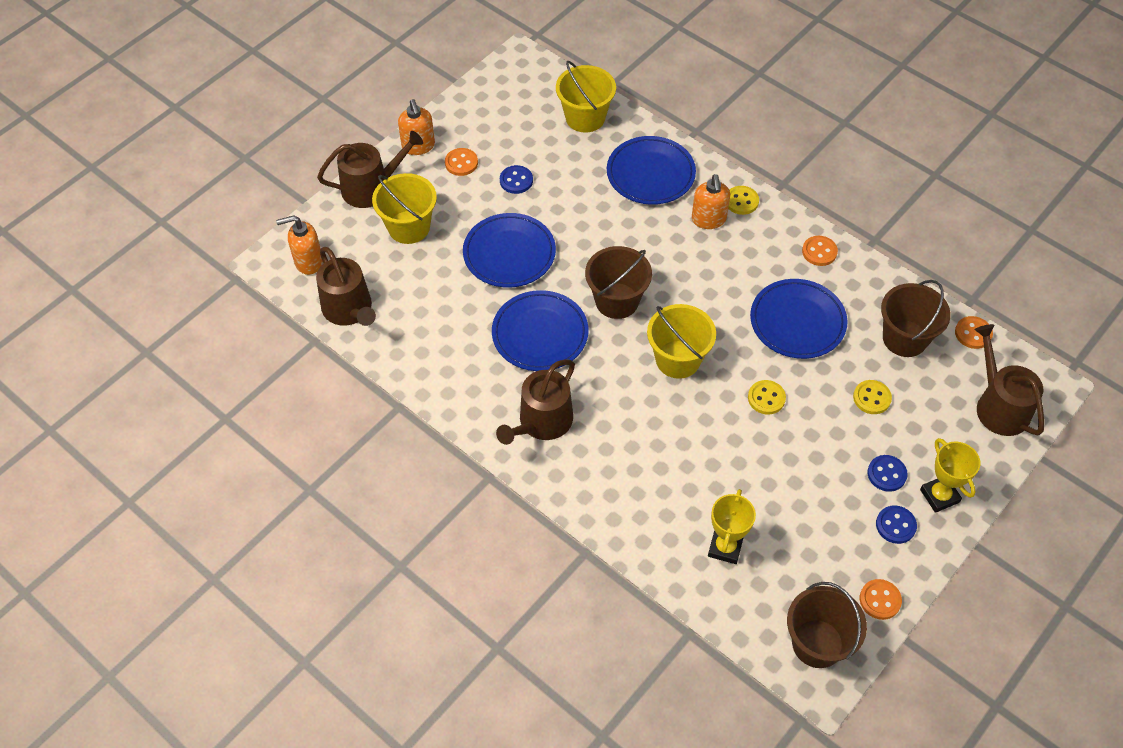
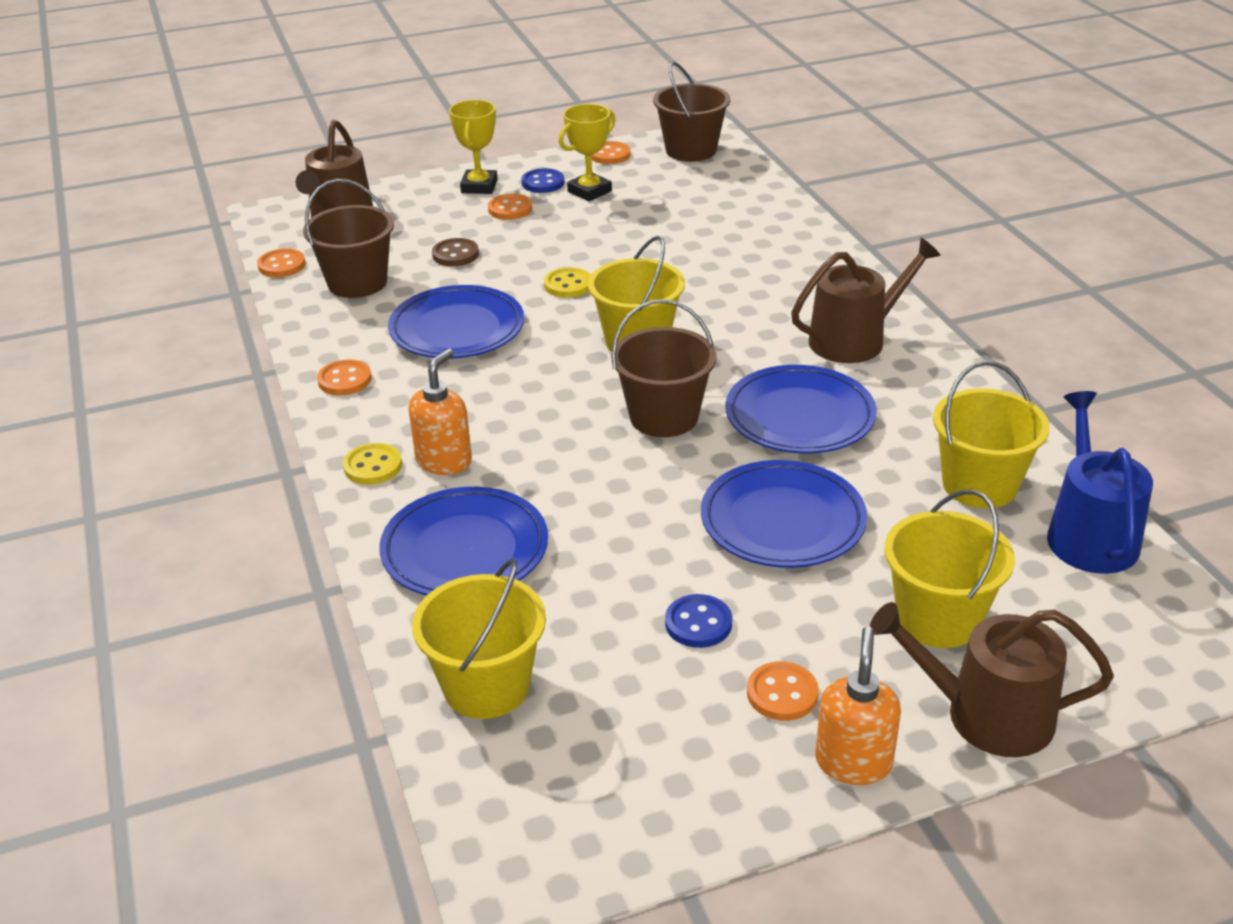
camera: 150 degrees left, 20 degrees down
orange soap dispenser [276,215,323,275] -> none
brown watering can [316,247,376,326] -> blue watering can [1047,391,1153,574]
yellow trophy [708,489,756,564] -> yellow trophy moved to [559,104,615,202]
yellow button [853,380,892,414] -> brown button [432,238,479,266]
blue button [867,455,908,492] -> orange button [488,194,532,220]
none -> yellow bucket [933,361,1050,508]

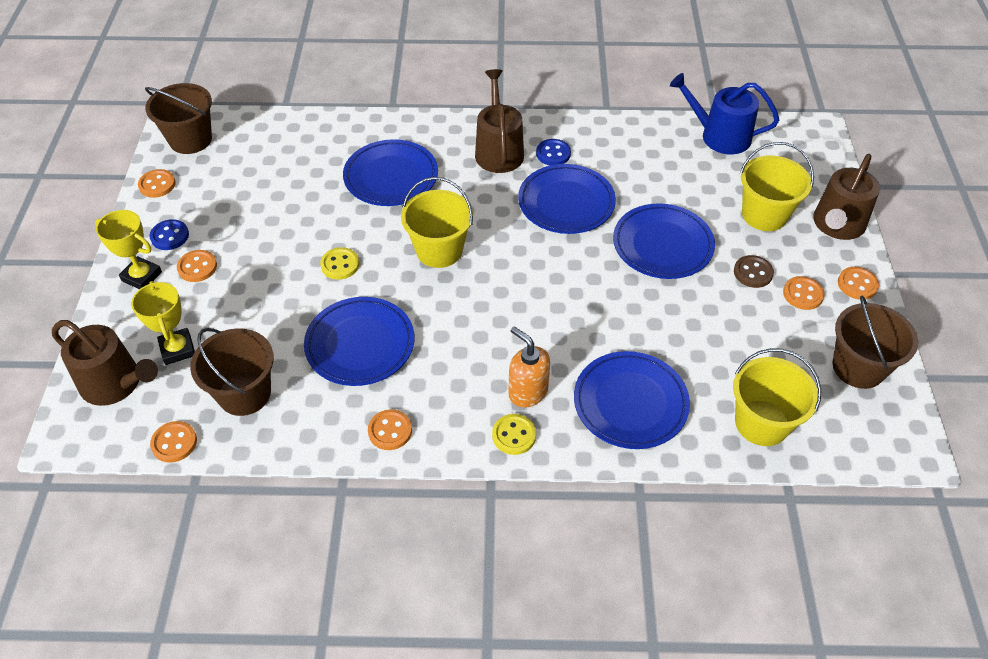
camera: 70 degrees left, 15 degrees up
brown button [432,238,479,266] -> brown button moved to [734,255,774,288]
yellow trophy [559,104,615,202] -> yellow trophy moved to [131,281,195,365]
brown bucket [611,299,717,437] -> brown bucket moved to [832,296,918,389]
blue button [665,594,732,648] -> blue button moved to [536,139,571,165]
orange soap dispenser [815,626,901,785] -> orange button [838,267,879,300]
yellow bucket [933,361,1050,508] -> none
none -> blue plate [343,139,438,206]

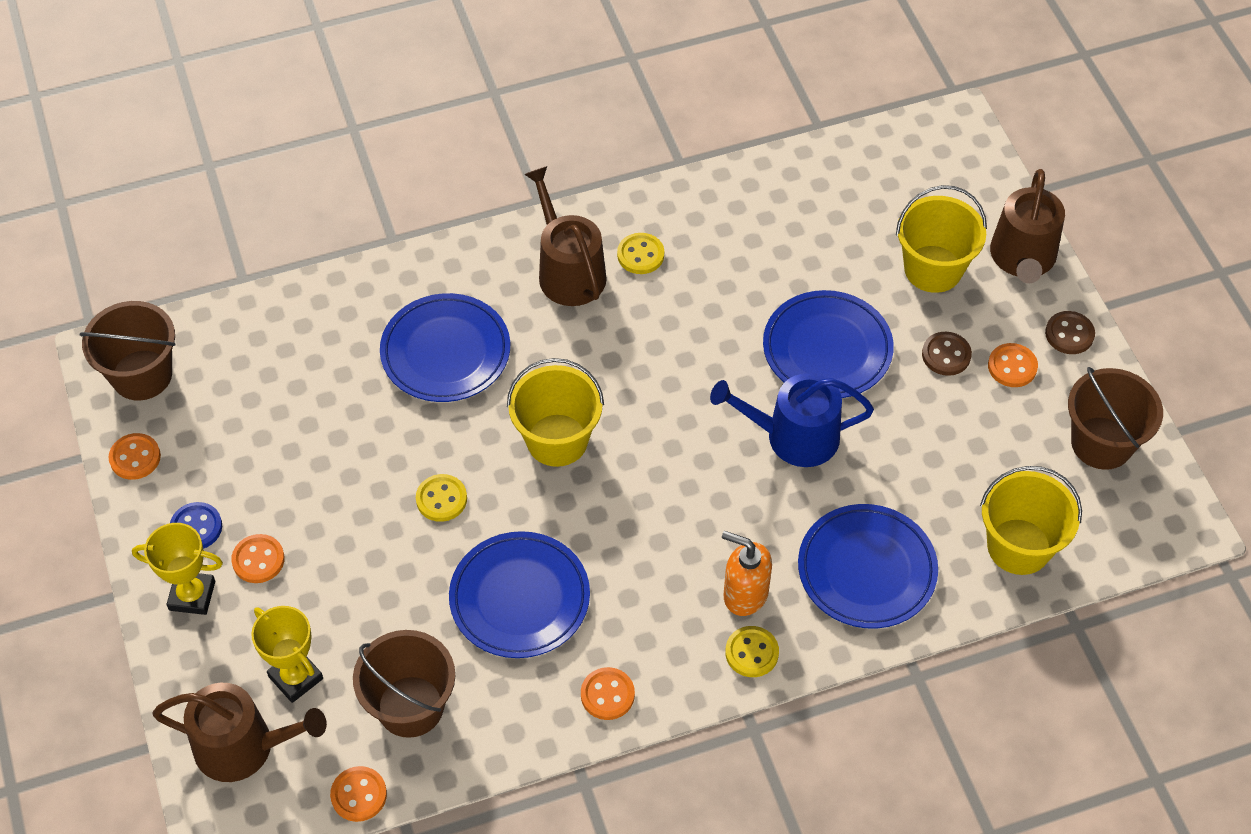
camera: 20 degrees left, 5 degrees up
blue plate [518,164,616,234] -> none
blue button [536,139,571,165] -> yellow button [617,233,664,274]
blue watering can [670,73,779,154] -> blue watering can moved to [710,373,874,467]
orange button [838,267,879,300] -> brown button [1045,311,1095,354]

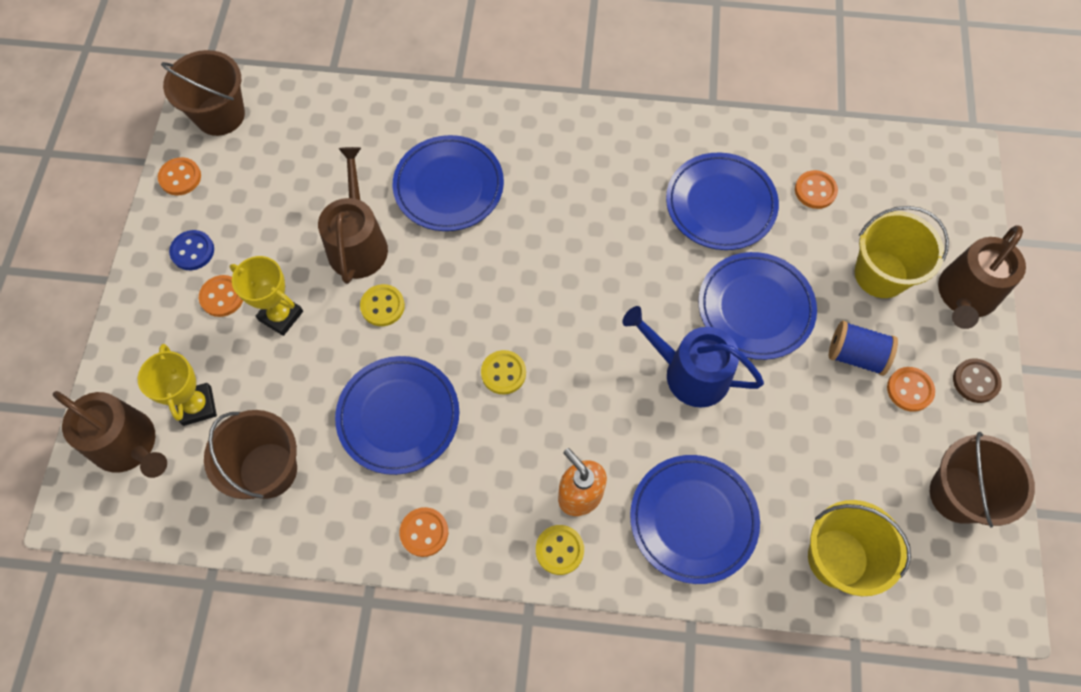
camera: 25 degrees right, 10 degrees up
yellow trophy [132,523,223,615] -> yellow trophy moved to [230,256,303,336]
orange button [330,766,387,822] -> orange button moved to [795,170,838,209]
yellow bucket [507,358,604,467] -> none
brown watering can [524,166,607,306] -> brown watering can moved to [318,147,388,284]
yellow button [617,233,664,274] -> yellow button moved to [481,350,526,394]
brown button [922,332,972,376] -> blue spool [829,321,898,376]
none -> blue plate [666,152,779,250]

